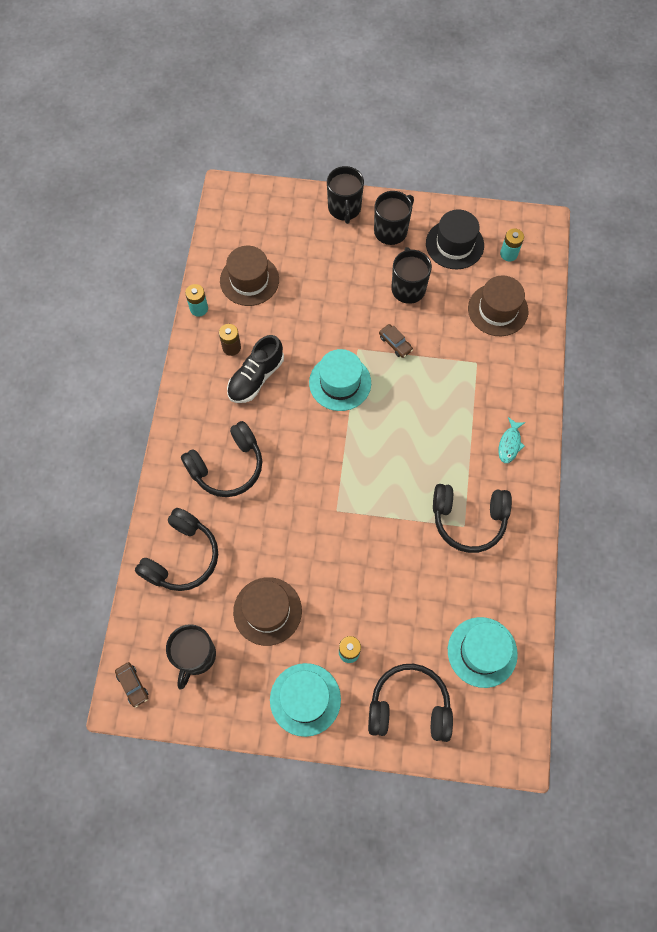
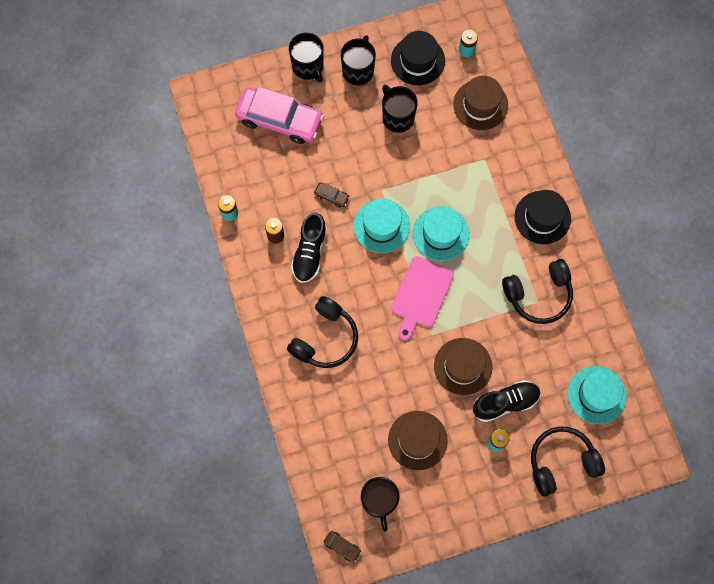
camera: 25 degrees left, 5 degrees up
black headphones [135,508,218,591] -> none
brown hat [220,246,279,306] -> brown hat moved to [434,338,493,395]
turquoise hat [270,663,341,737] -> turquoise hat moved to [413,206,469,261]
brown car [379,324,413,358] -> brown car moved to [314,182,350,208]
turquoise fish [499,417,526,463] -> black hat [514,190,571,244]
none -> pink car [235,86,324,144]
none -> pink cutting board [391,256,454,340]
none -> black shoe [473,380,541,422]

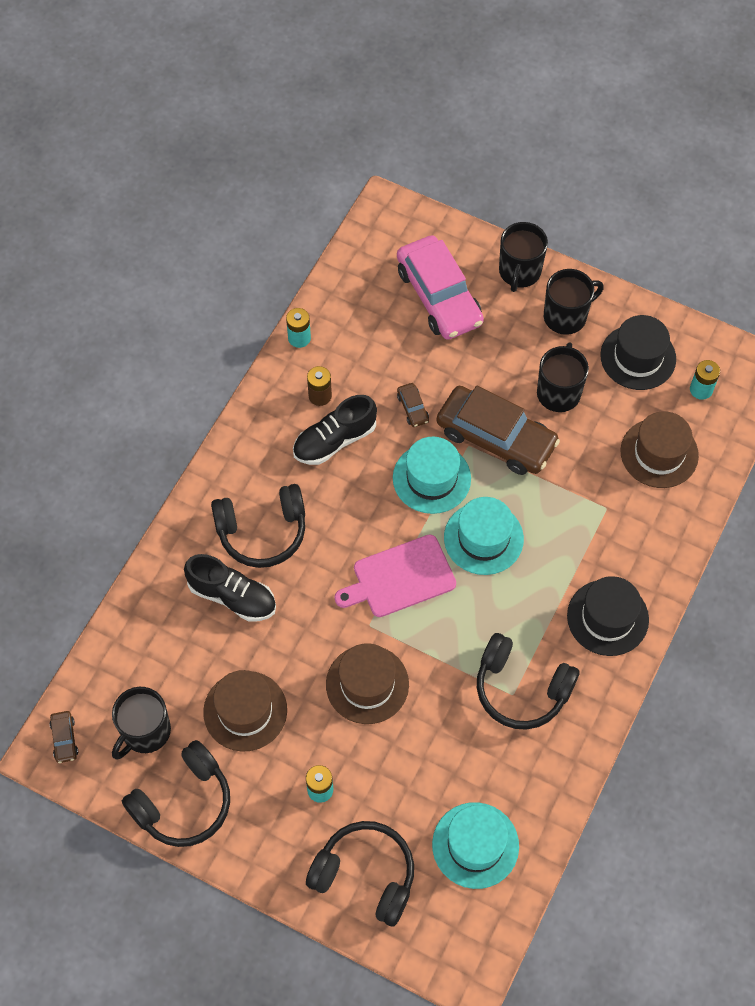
camera: 45 degrees right, 10 degrees down
black shoe [473,380,541,422] -> black shoe moved to [184,554,276,622]
none -> black headphones [122,740,230,847]
none -> brown car [436,386,560,475]

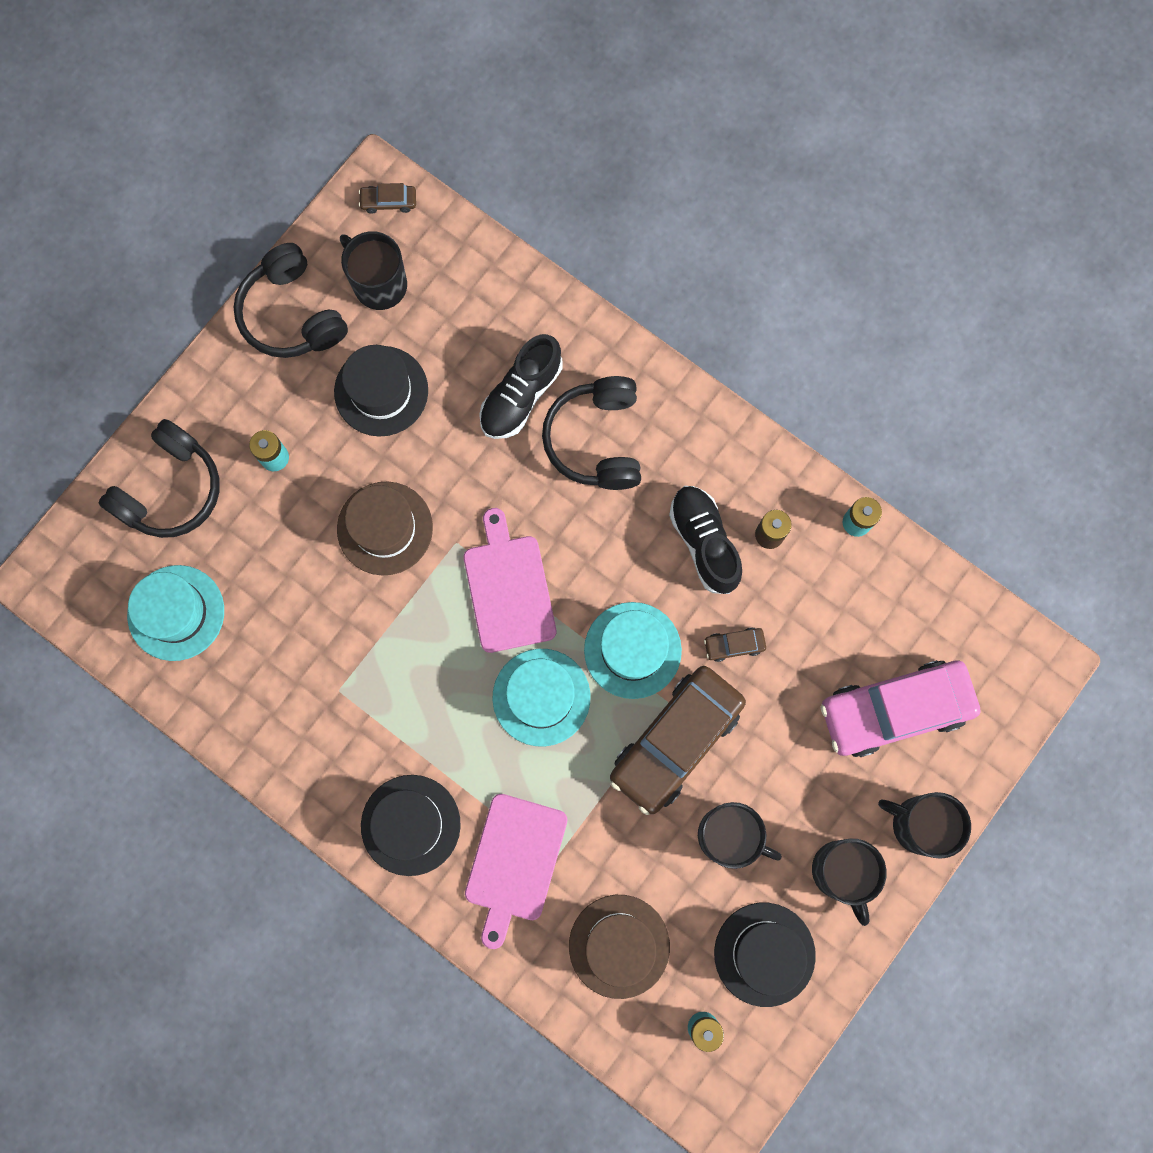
camera: 100 degrees right, 15 degrees up
brown hat [203,670,287,752] -> black hat [334,345,428,437]
black headphones [477,633,579,730] -> none
none -> pink cutting board [465,794,567,949]

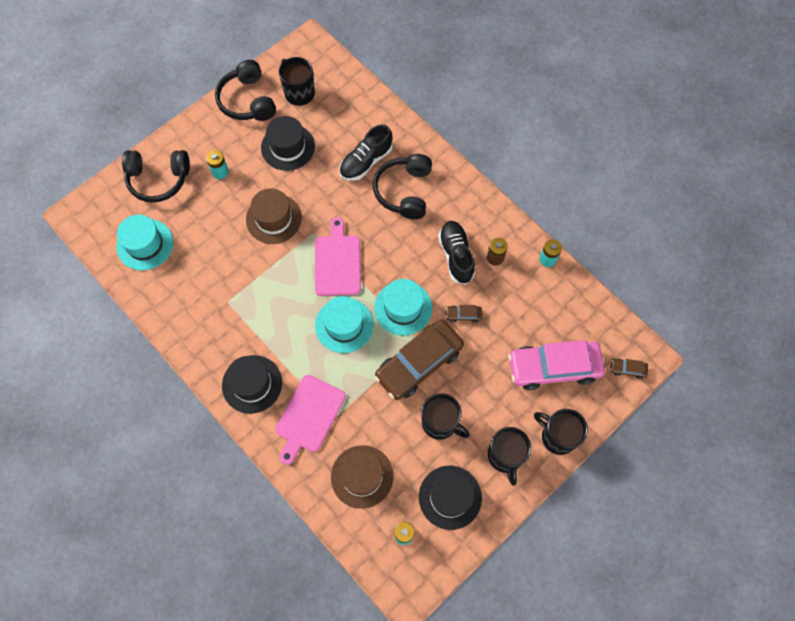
camera: 10 degrees right, 10 degrees down
black headphones [99,419,220,538] -> black headphones turned 45 degrees clockwise [122,150,190,203]
brown car [359,183,416,214] -> brown car moved to [610,358,648,379]

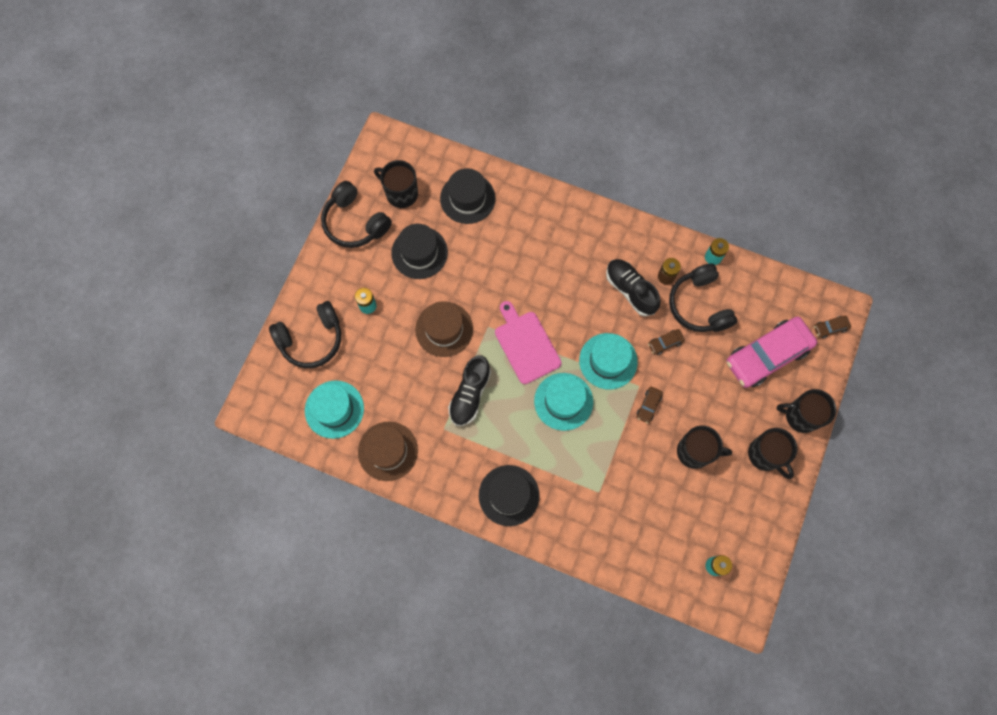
camera: 25 degrees left, 5 degrees up
pink cutting board [275,375,346,465] -> none
brown hat [331,445,393,509] -> brown hat moved to [358,422,418,481]
black shoe [339,125,393,181] -> black shoe moved to [448,355,491,426]
black headphones [373,154,432,219] -> black headphones moved to [669,264,737,332]
brown car [374,320,464,400] -> brown car [637,387,663,423], size x0.40
black hat [419,466,482,530] -> black hat moved to [440,168,496,224]

